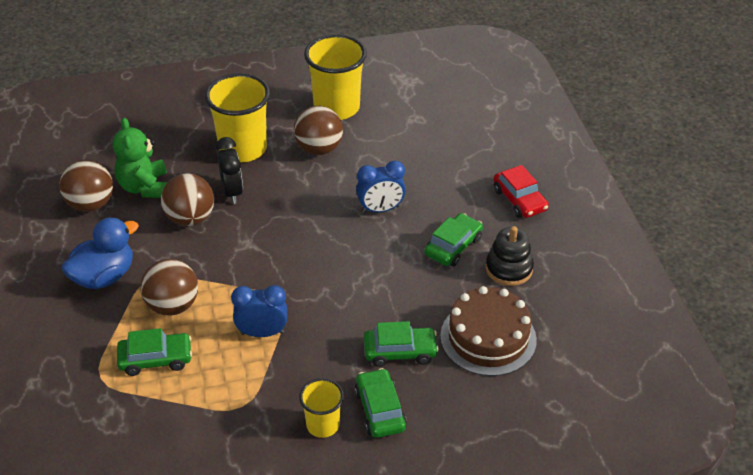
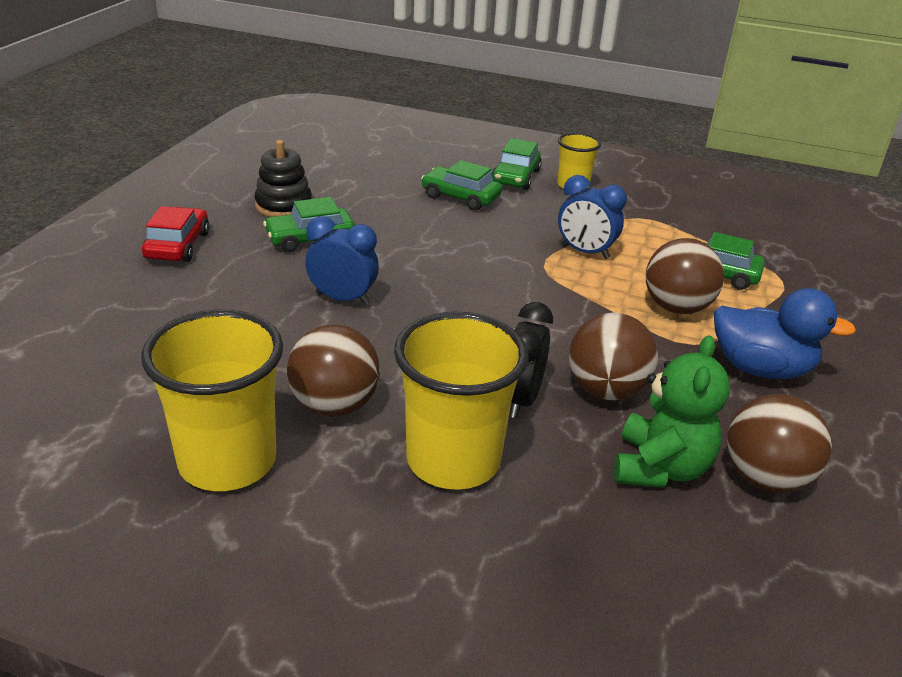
camera: 150 degrees left, 10 degrees down
blue duck [62,217,139,289] -> blue duck turned 150 degrees counterclockwise [714,288,856,379]
brown cake [440,286,537,376] -> none

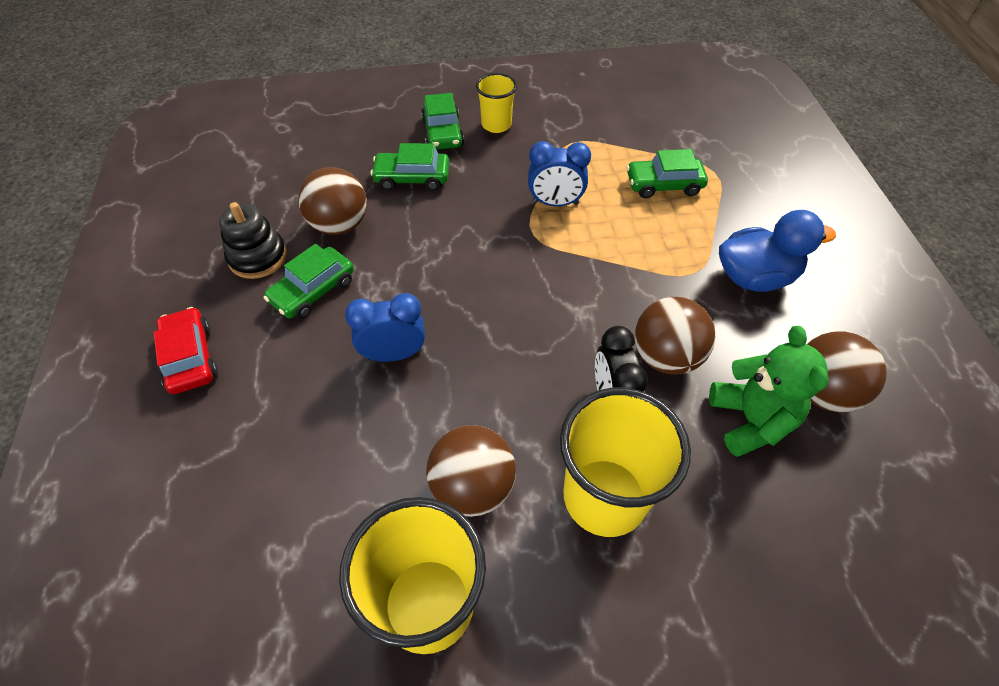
camera: 25 degrees left, 20 degrees up
brown ball [646,238,724,314] -> brown ball moved to [298,167,367,235]

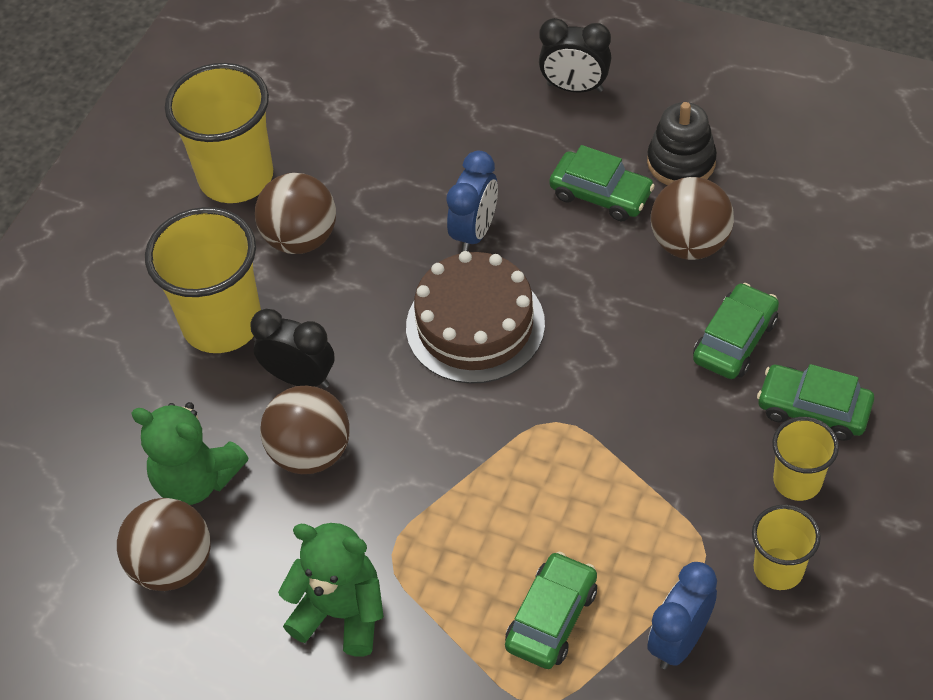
camera: 125 degrees right, 0 degrees up
red car [153,307,218,394] -> black clock [539,18,611,93]
green car [264,244,354,319] -> green car turned 135 degrees clockwise [549,145,655,221]
blue clock [528,141,591,206] -> blue clock moved to [647,562,717,669]
blue duck [719,210,836,292] -> green teddy bear [278,523,384,656]
none -> brown cake [406,251,545,384]
none -> yellow cup [752,505,821,590]

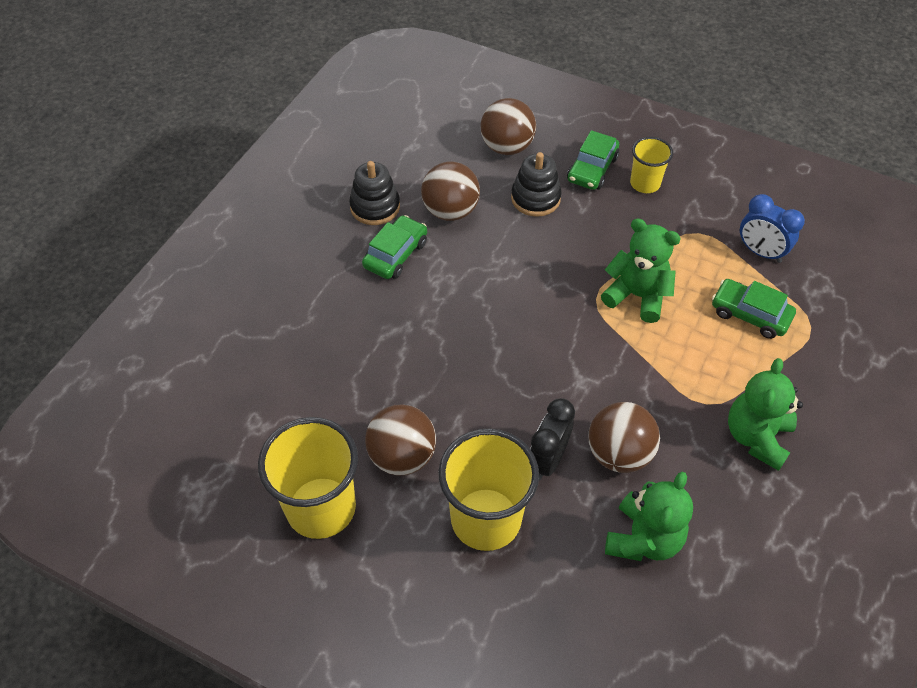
camera: 90 degrees left, 0 degrees up
brown ball [117,498,211,591] -> brown ball moved to [480,98,536,155]
brown cake [406,251,545,384] -> none
blue clock [446,151,498,252] -> none
black clock [539,18,611,93] -> none
green car [693,283,779,379] -> black stacking toy [511,152,562,217]
yellow cup [752,505,821,590] -> none
none -> green teddy bear [601,219,681,323]

